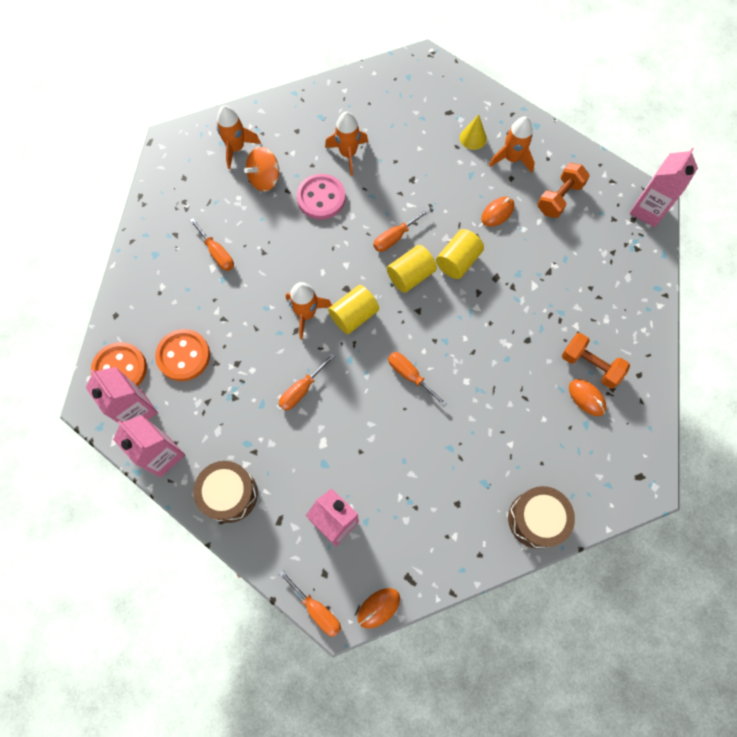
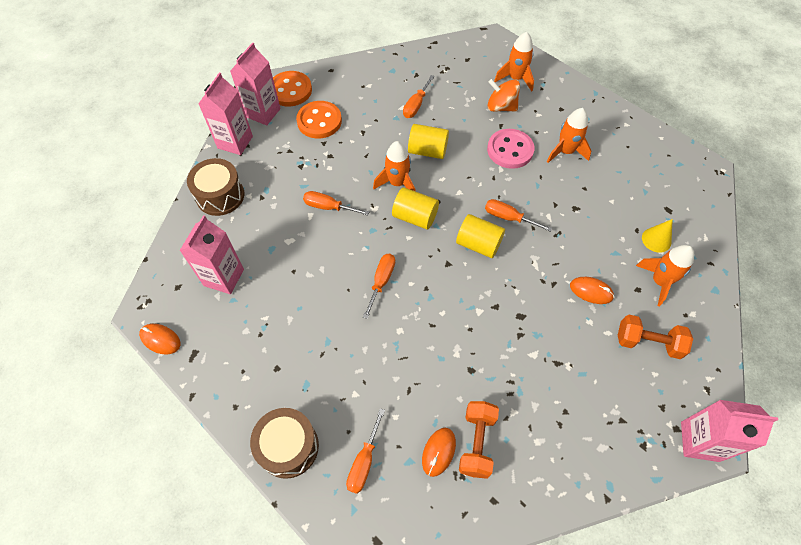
camera: 65 degrees right, 10 degrees down
orange screwdriver [278,570,341,637] -> orange screwdriver moved to [346,408,385,494]
yellow cylinder [436,229,484,279] -> yellow cylinder moved to [408,124,449,159]

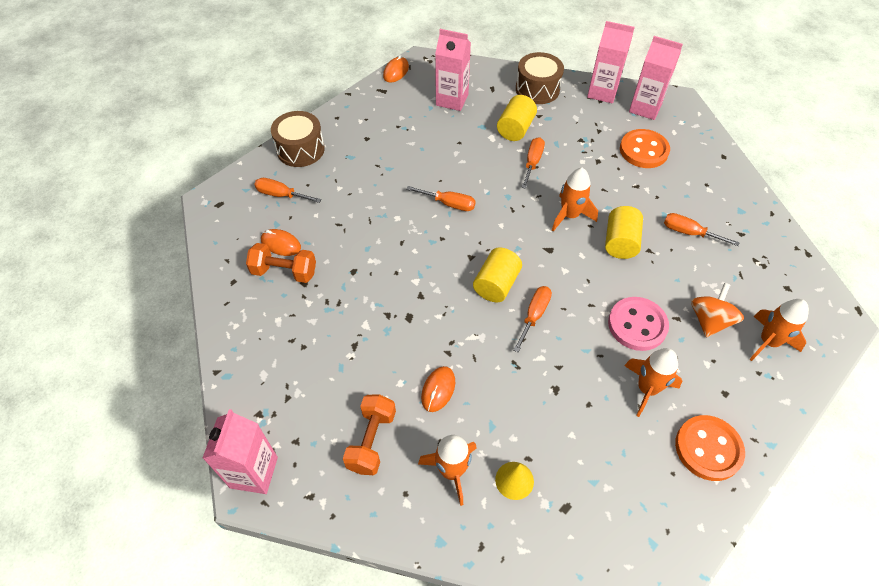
camera: 90 degrees right, 5 degrees down
orange button [273,71,312,107] -> orange button moved to [675,415,745,481]
yellow cylinder [392,187,439,229] -> yellow cylinder moved to [497,95,537,141]

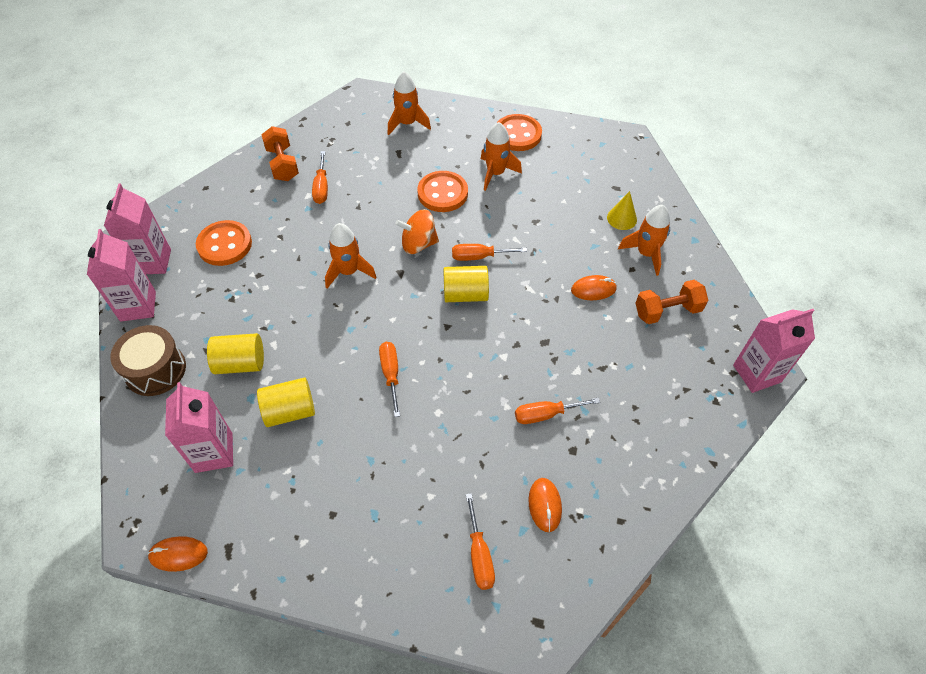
camera: 120 degrees left, 0 degrees up
orange dumbbell [246,243,316,283] -> orange dumbbell moved to [261,126,299,181]
brown drum [271,111,325,167] -> none
orange screwdriver [521,137,545,189] -> orange screwdriver moved to [515,398,600,424]
yellow cylinder [605,206,643,259] -> yellow cylinder moved to [257,377,315,427]
pink button [608,297,669,351] -> orange button [417,171,468,212]
orange spinning top [691,283,744,337] -> orange spinning top moved to [395,209,439,254]

